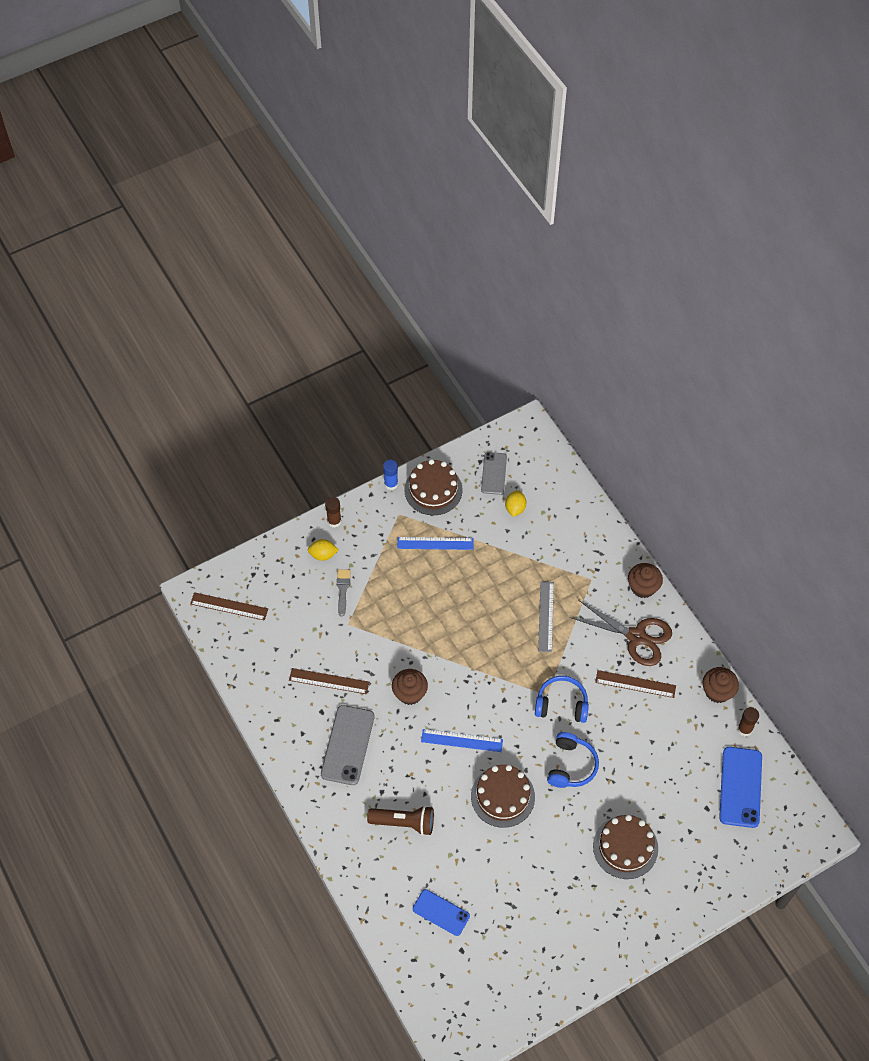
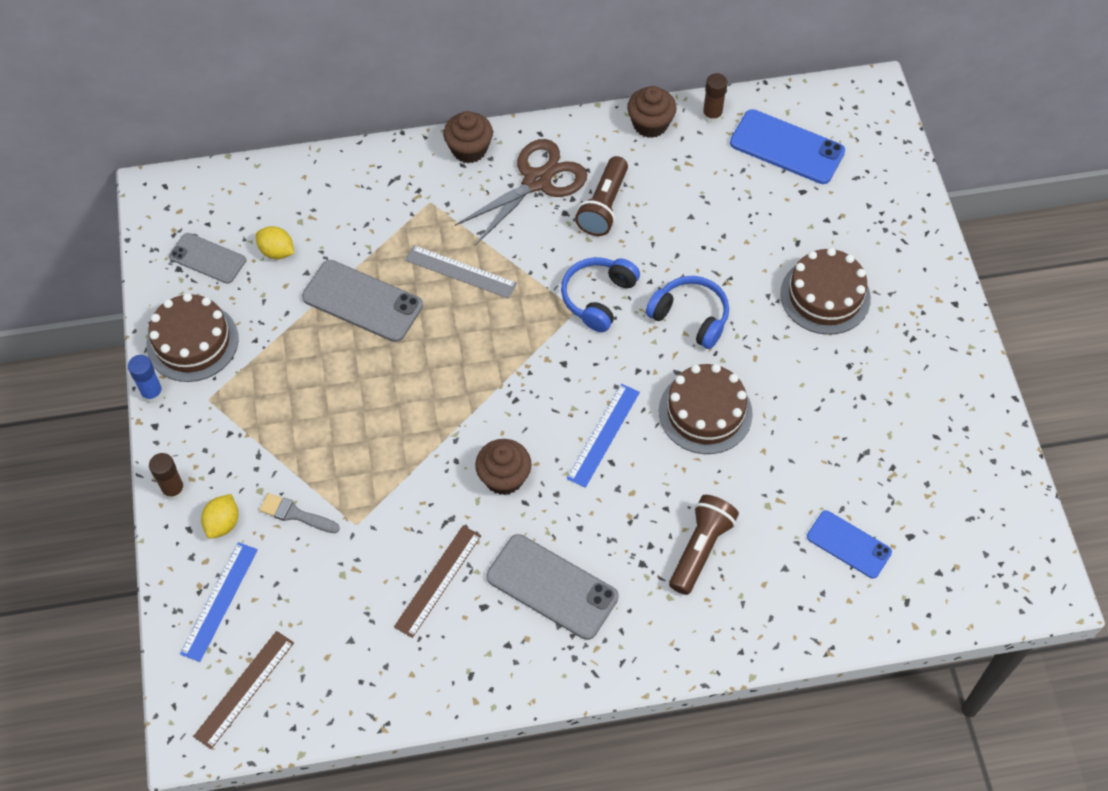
camera: 70 degrees left, 0 degrees up
blue ruler [397,537,473,550] -> blue ruler moved to [180,542,258,662]
blue phone [413,889,470,936] -> blue phone turned 75 degrees clockwise [807,510,892,578]
brown ruler [595,670,676,698] -> brown flashlight [575,156,628,236]
none -> grey phone [302,260,423,342]

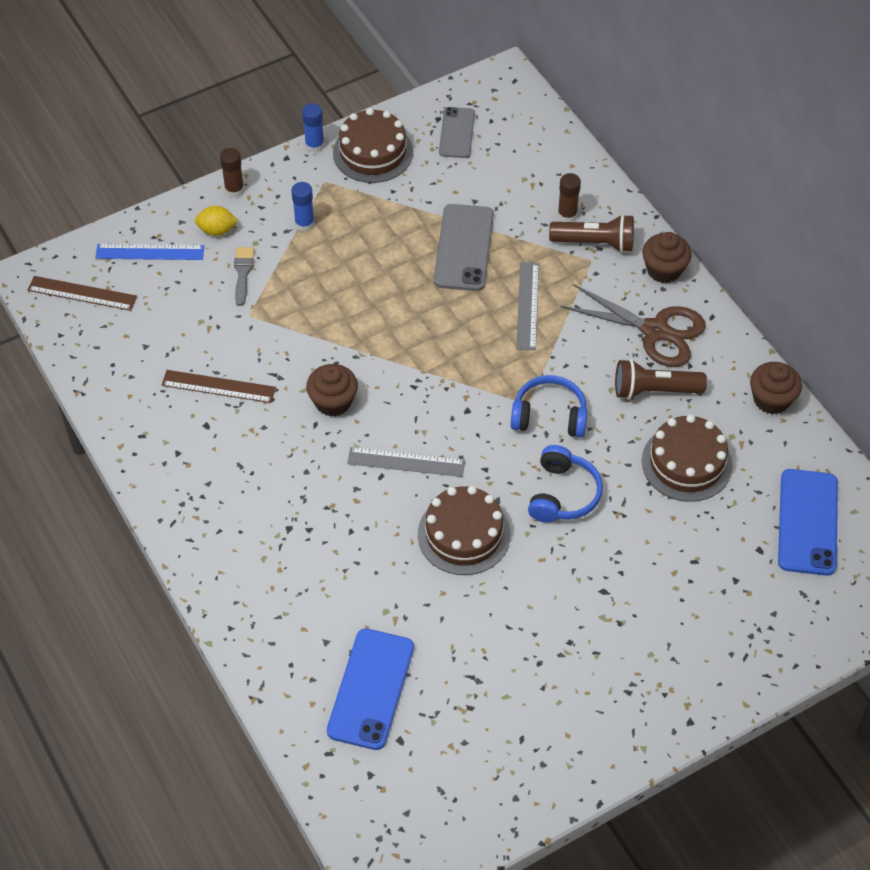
camera: 70 degrees right, 5 degrees down
yellow lemon [256,226,294,259] -> none
grey phone [486,534,619,640] -> none
blue ruler [567,384,640,488] -> grey ruler [347,447,465,477]
brown flashlight [669,495,739,595] -> brown flashlight moved to [549,214,634,253]
brown glue stick [702,73,728,124] -> brown glue stick moved to [558,173,581,222]
brown cake [780,248,871,335] -> brown cake moved to [642,414,733,502]
blue phone [807,510,892,578] -> blue phone [327,628,414,750], size x1.55
none -> blue glue stick [291,182,315,232]

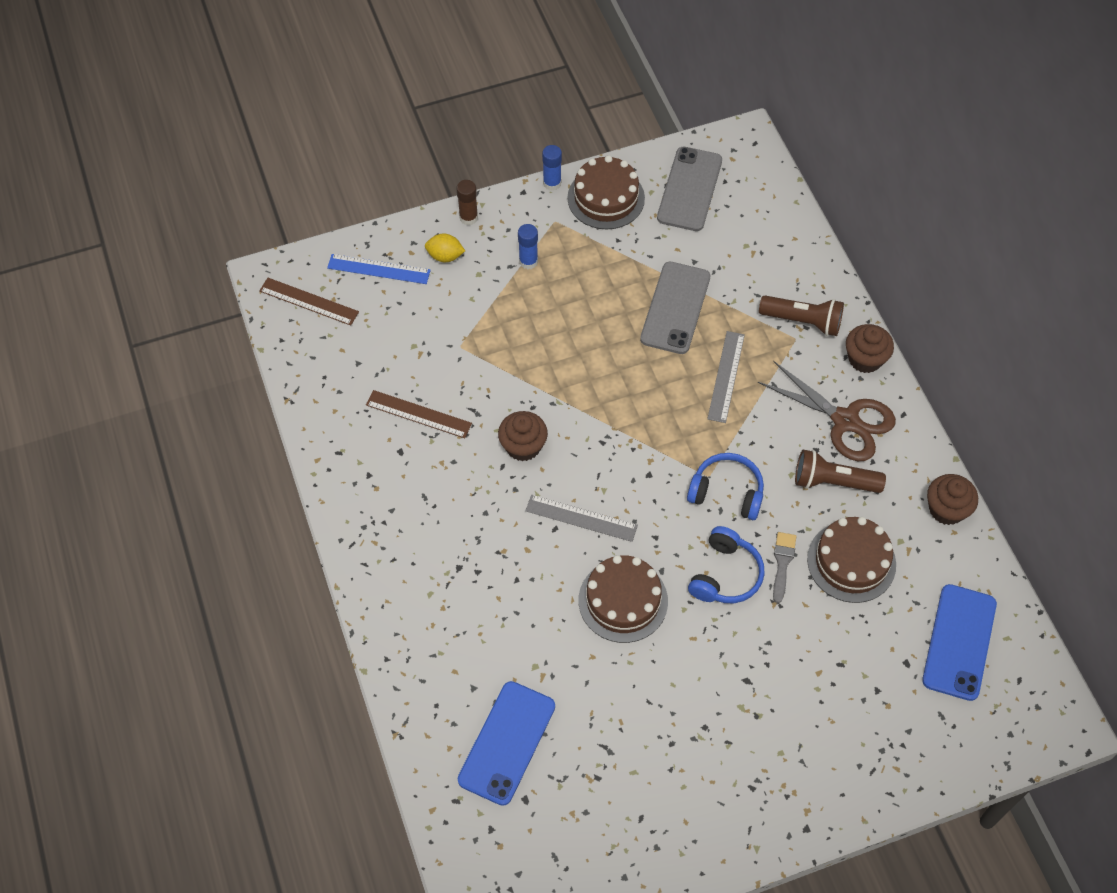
camera: 10 degrees right, 5 degrees up
grey brush [234,247,254,306] -> grey brush moved to [773,532,796,603]
grey phone [439,107,475,158] -> grey phone [657,147,722,231], size x1.55
brown glue stick [558,173,581,222] -> none

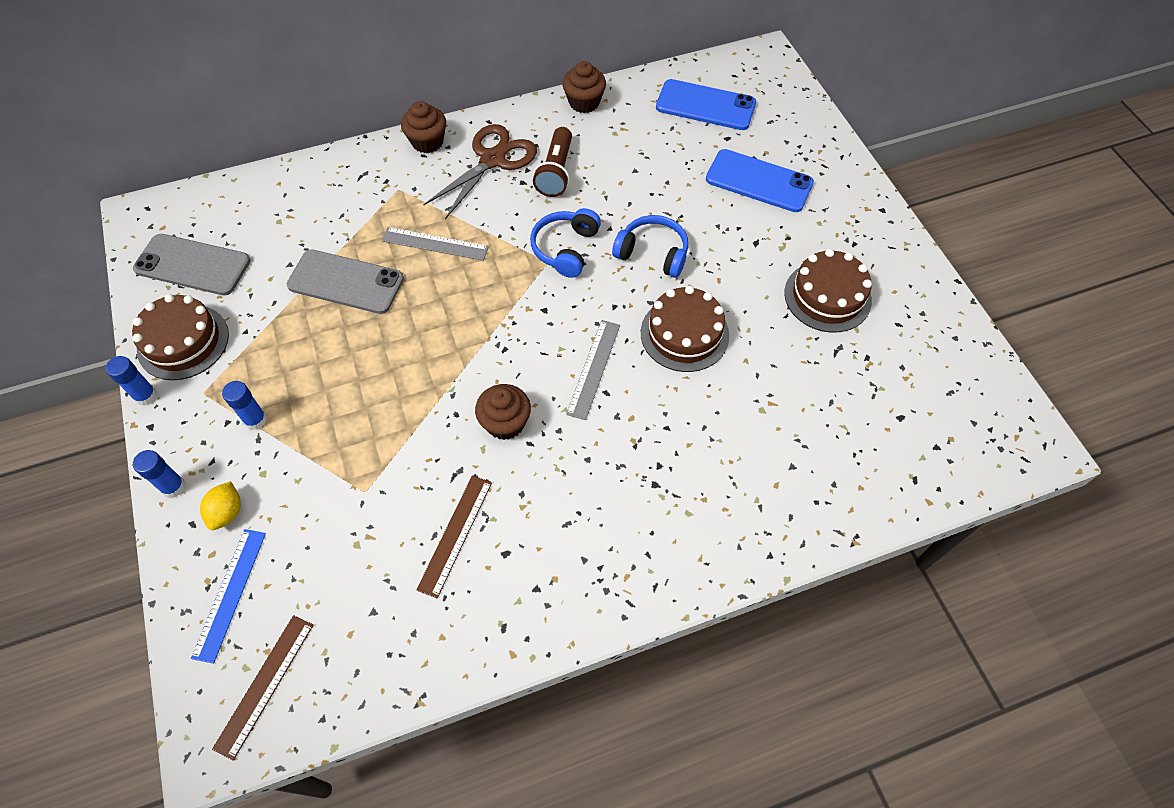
camera: 90 degrees left, 0 degrees up
brown glue stick [456,180,478,225] -> blue glue stick [133,450,186,498]
blue phone [458,681,555,806] -> blue phone moved to [706,149,814,212]
brown flashlight [759,295,844,336] -> none
grey brush [773,532,796,603] -> none
brown cake [807,517,896,603] -> brown cake moved to [784,249,872,333]

